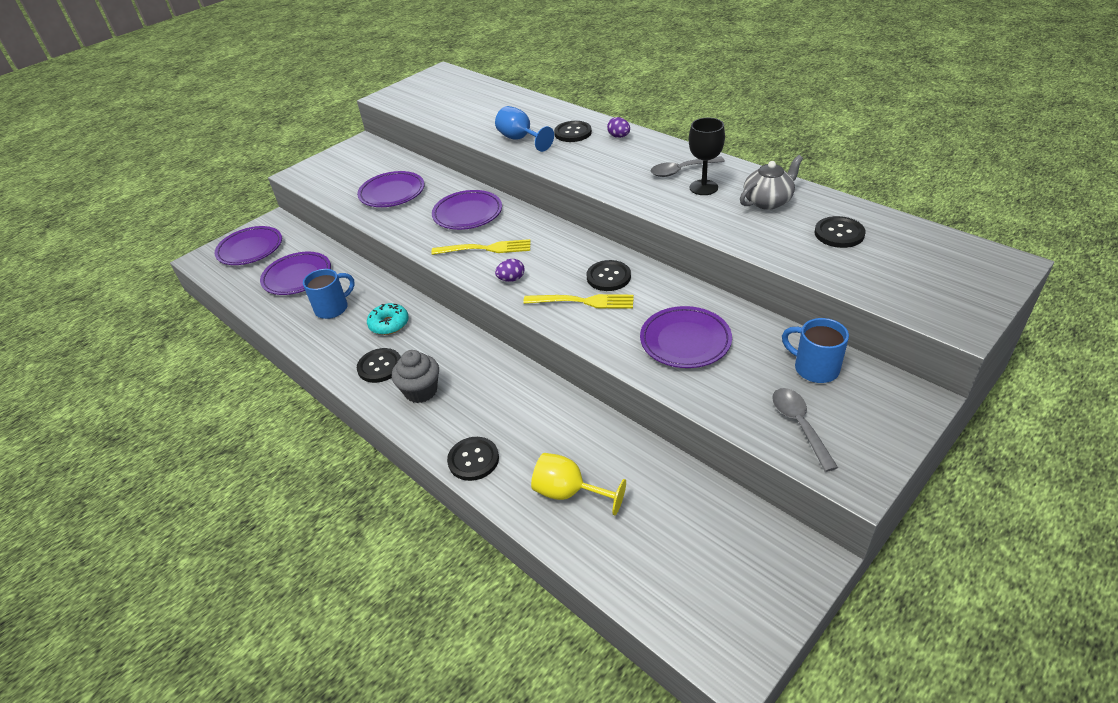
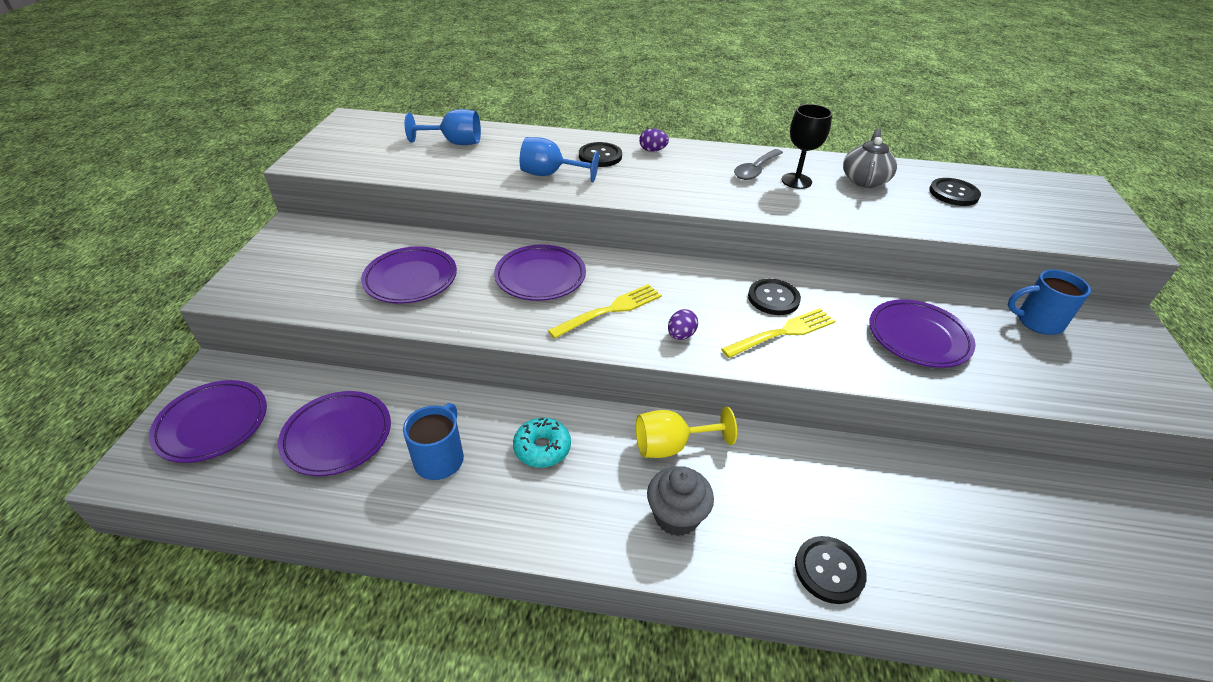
camera: 40 degrees left, 0 degrees up
black button [357,348,401,383] -> none
yellow goblet [531,453,626,515] -> yellow goblet moved to [636,407,737,458]
grey spoon [772,388,838,472] -> none
none -> blue goblet [404,109,481,145]

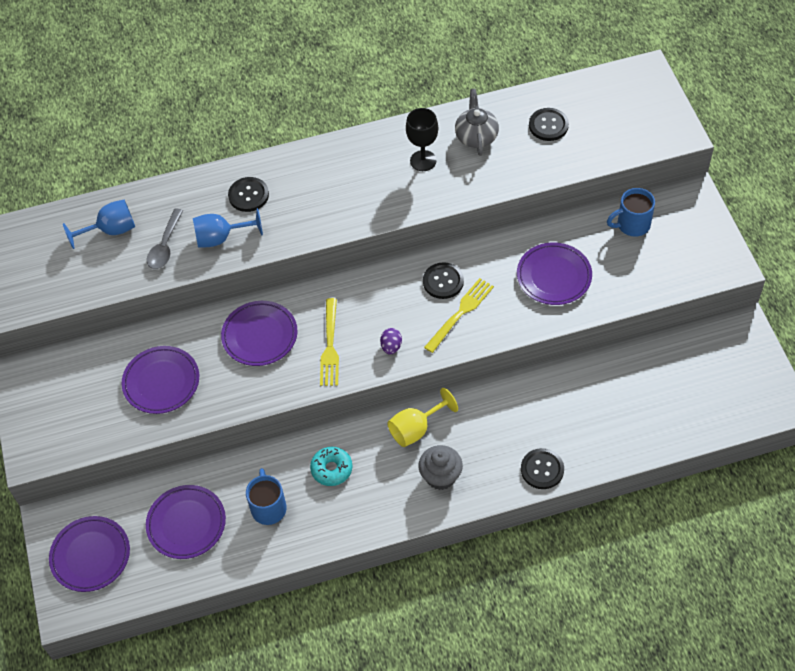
camera: 20 degrees left, 15 degrees up
yellow fork [548,284,662,339] -> yellow fork turned 150 degrees clockwise [320,298,339,386]
purple egg [639,129,669,152] -> none
grey spoon [734,149,783,180] -> grey spoon moved to [147,209,183,269]

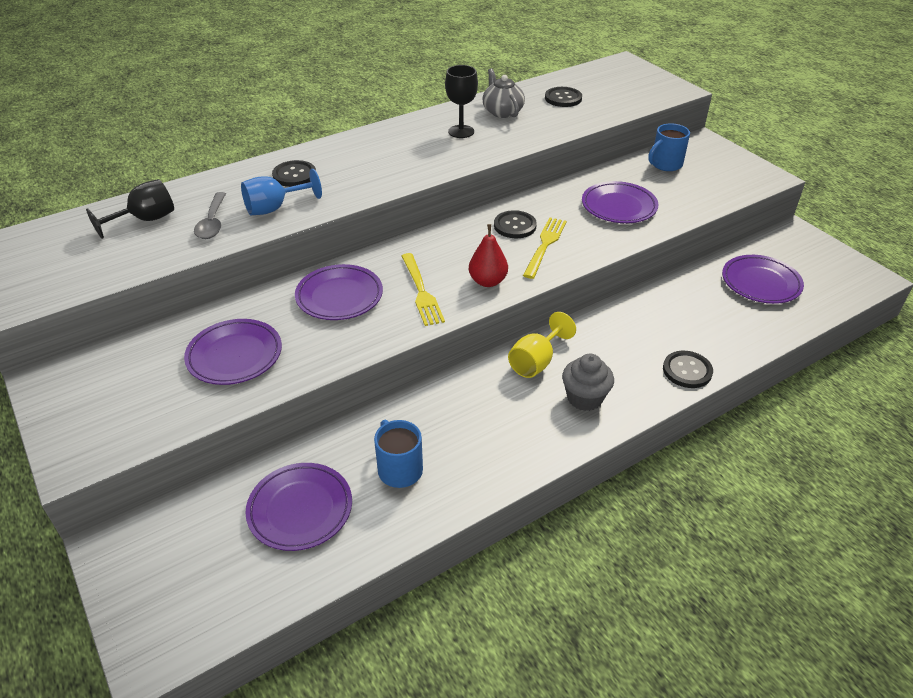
camera: 20 degrees left, 15 degrees down
purple plate [49,516,130,592] -> purple plate moved to [722,255,804,304]
blue goblet [63,200,135,249] -> black goblet [86,179,174,239]
turquoise donut [310,447,353,486] -> none
purple egg [380,328,402,355] -> red pear [469,224,508,287]

